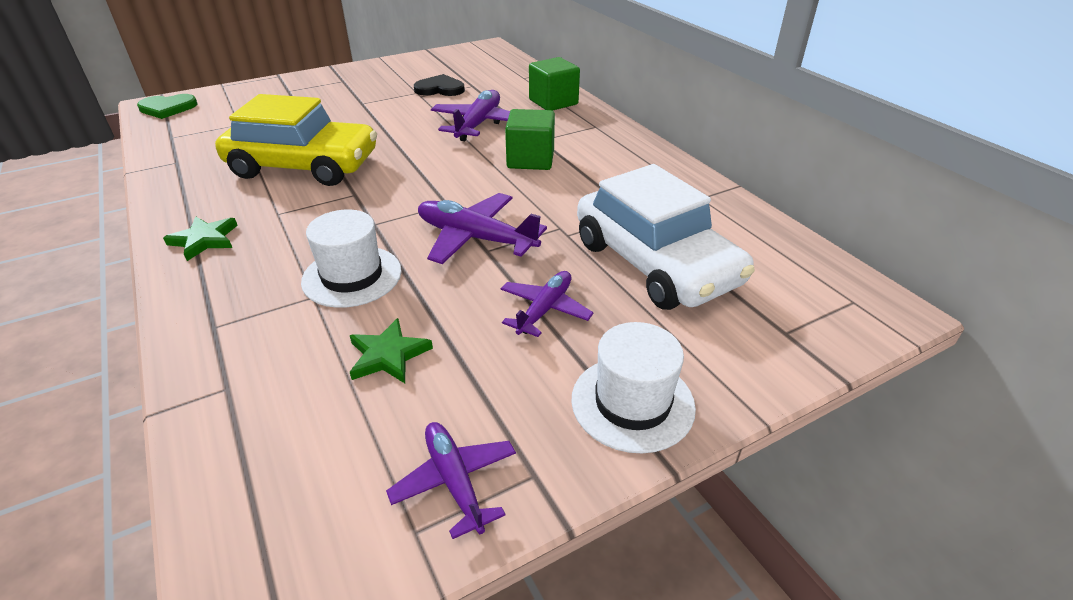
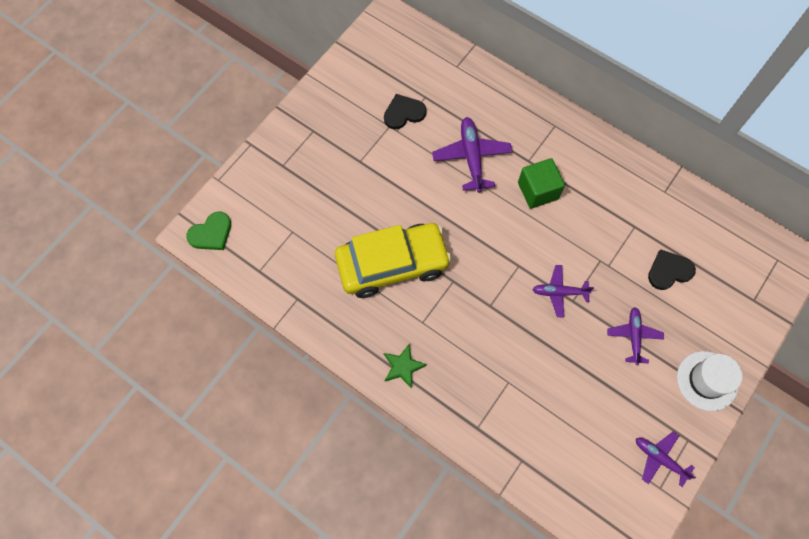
camera: 25 degrees left, 30 degrees up
white hat [301,209,402,308] -> none
green star [350,318,433,383] -> none
purple plane [418,193,547,264] -> purple plane [532,265,594,318], size x0.65
green cube [529,57,580,111] -> none
white car [577,164,755,310] -> black heart [648,249,696,290]

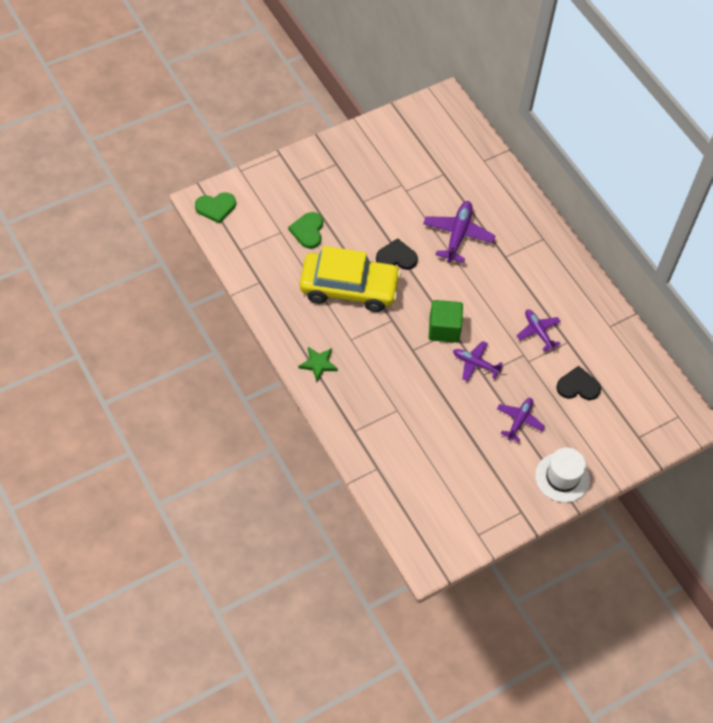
camera: 20 degrees right, 10 degrees down
black heart [384,94,427,129] -> black heart moved to [376,238,418,270]
green cube [518,158,565,208] -> green cube moved to [429,300,463,343]
purple plane [636,431,696,487] -> purple plane moved to [516,310,561,352]
none -> green heart [288,212,323,249]

